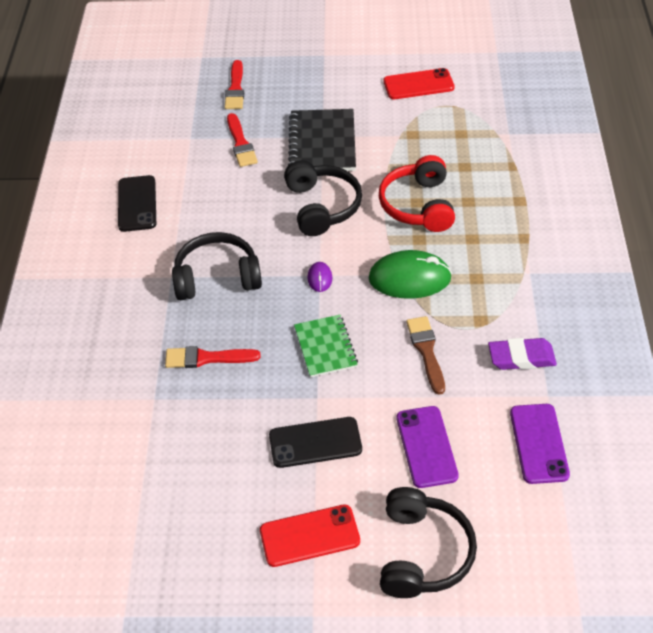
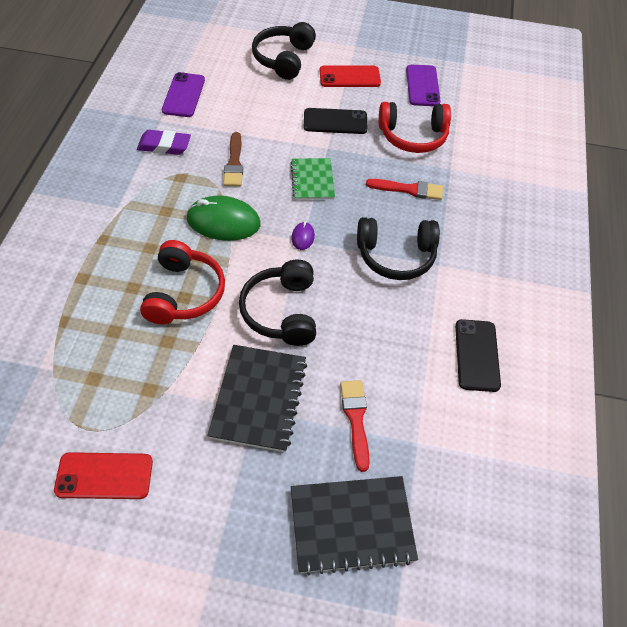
camera: 175 degrees left, 5 degrees up
red brush [225,60,244,109] -> black notebook [291,476,418,575]
purple phone [397,406,459,488] -> purple phone moved to [406,65,441,106]
none -> red headphones [379,102,451,153]

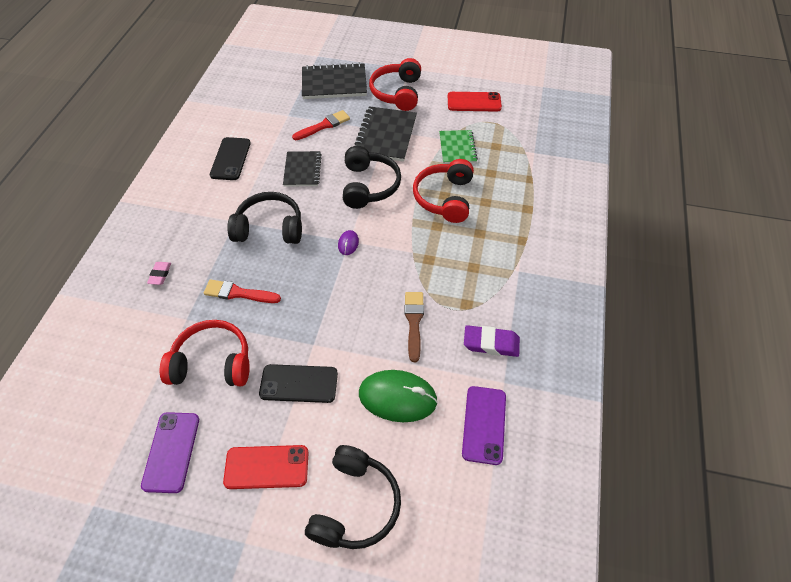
camera: 175 degrees left, 0 degrees up
green mouse [186,196,261,241] -> green mouse moved to [359,370,438,422]
green notebook [291,158,335,200] -> green notebook moved to [439,130,478,164]
red brush [340,380,370,472] -> red brush turned 120 degrees counterclockwise [292,110,350,140]
none -> pink eraser [147,262,171,285]
none -> black notebook [283,151,322,187]
none -> red headphones [369,58,421,111]

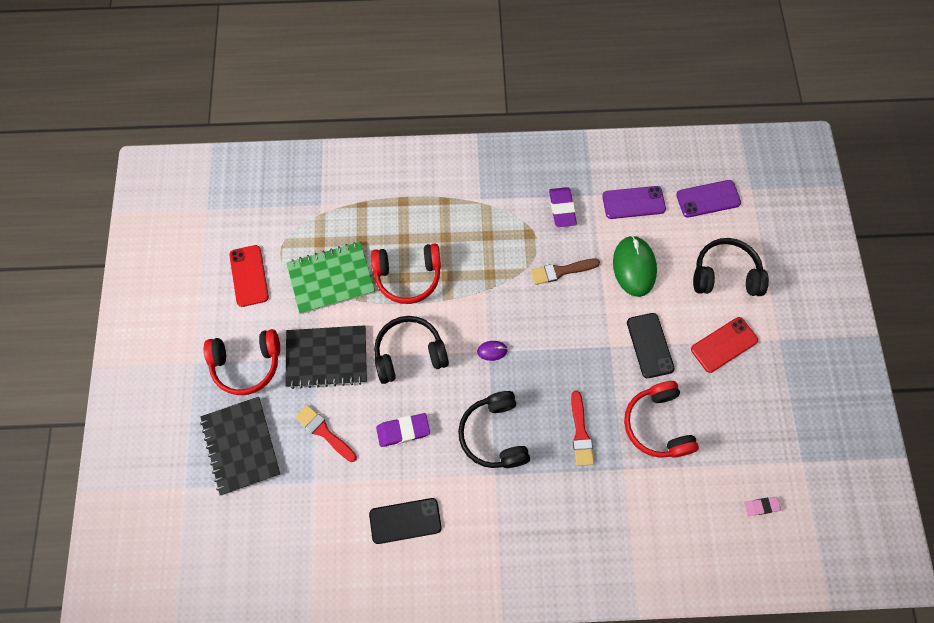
camera: 105 degrees left, 15 degrees up
purple phone [141,412,199,493] -> purple phone moved to [676,180,741,218]
pink eraser [147,262,171,285] -> pink eraser moved to [744,497,781,516]
red phone [223,445,309,489] -> red phone turned 75 degrees clockwise [691,317,758,373]
black notebook [283,151,322,187] -> purple eraser [376,413,430,447]
green notebook [439,130,478,164] -> green notebook [286,242,375,314], size x1.55

